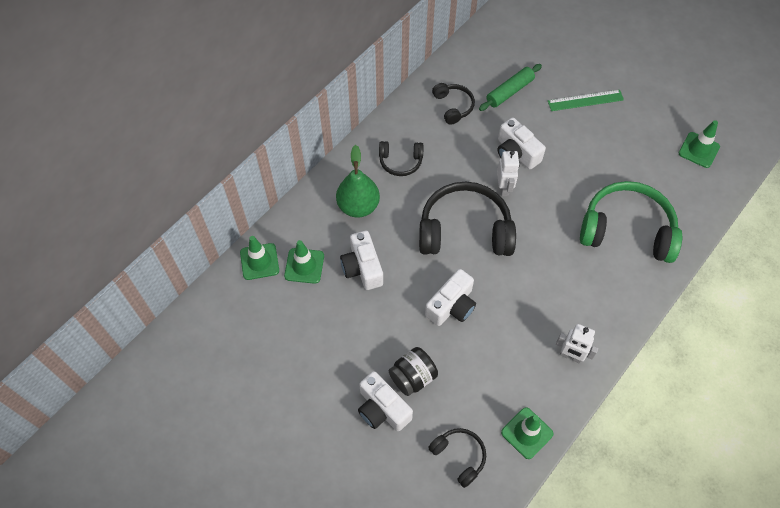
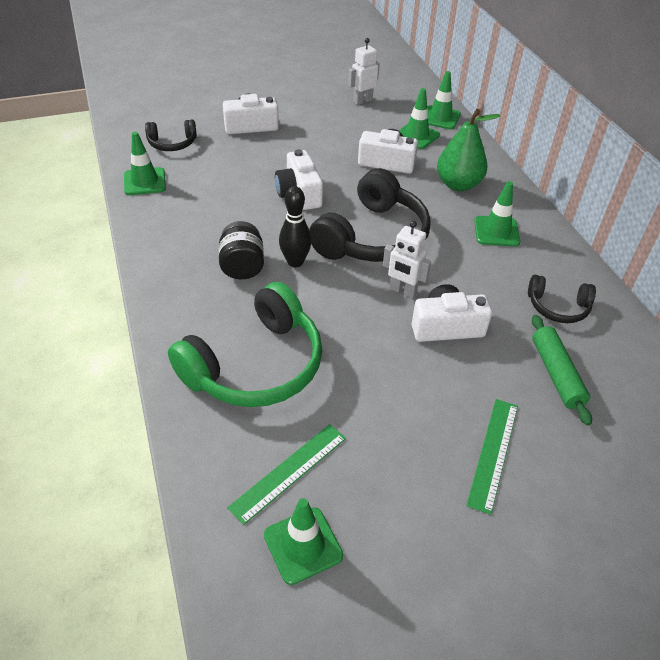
camera: 120 degrees right, 15 degrees down
black headphones [379,141,424,176] -> green traffic cone [474,181,520,247]
black jar [389,347,438,396] -> black jar moved to [219,221,264,279]
white robot [556,324,599,364] -> white robot moved to [348,38,380,105]
none -> green ruler [227,424,346,525]
none -> black bowling pin [279,186,312,267]

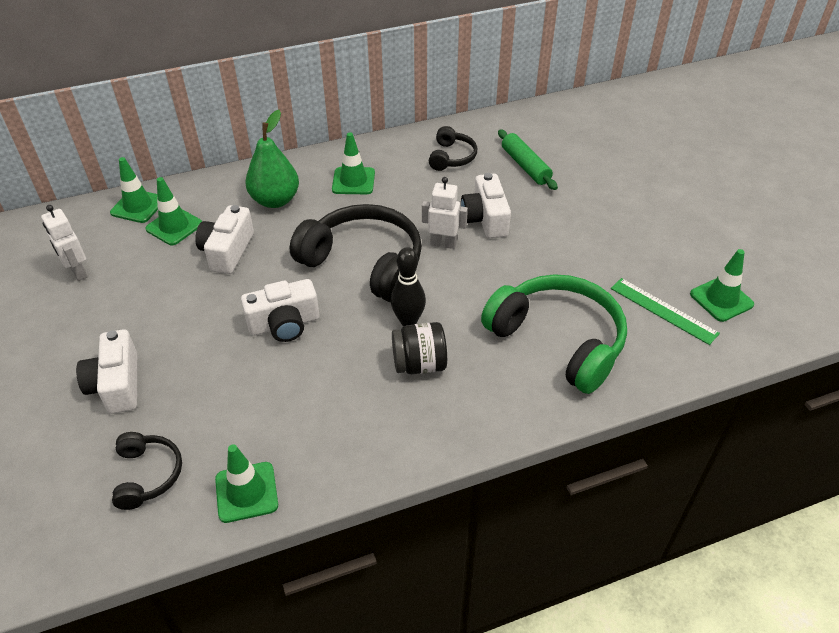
camera: 90 degrees left, 0 degrees up
white robot [383,221,431,298] -> white robot turned 105 degrees counterclockwise [422,177,468,249]
green ruler [466,399,518,515] -> none
green rolling pin [532,315,592,426] -> green rolling pin turned 75 degrees clockwise [498,129,558,190]

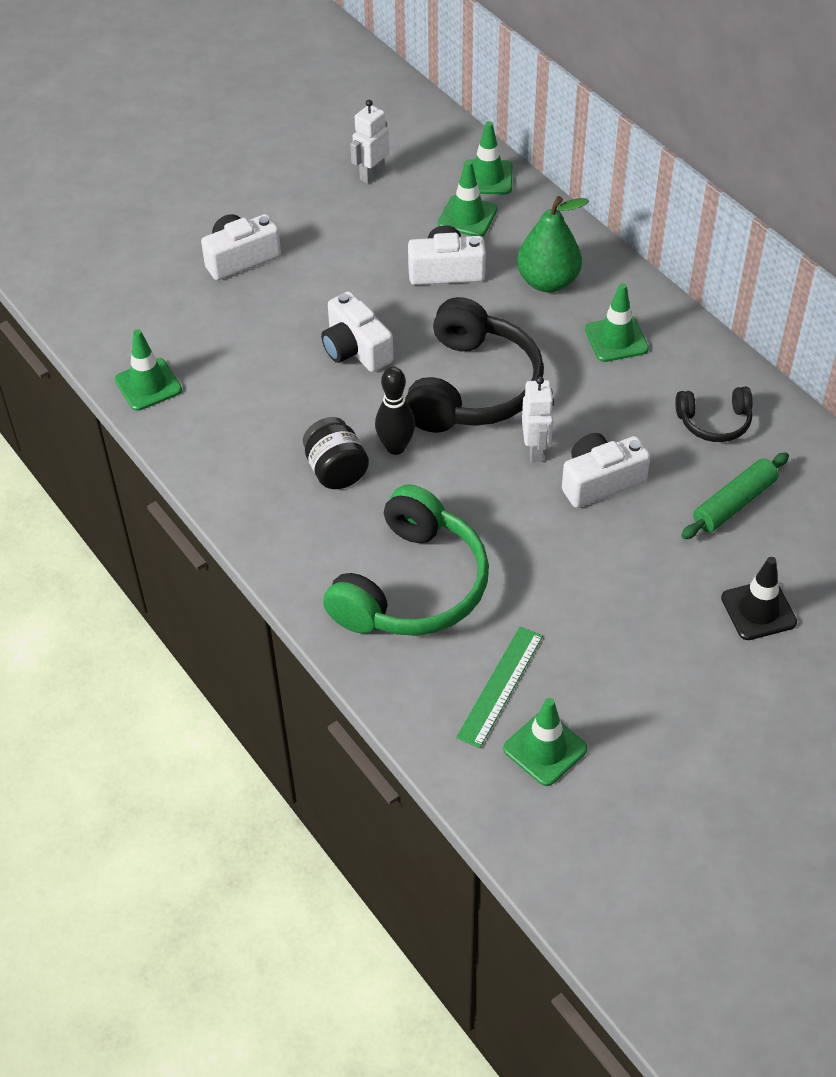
camera: 75 degrees right, 5 degrees up
black headphones [112,432,182,510] -> none
none -> black traffic cone [721,557,797,640]

